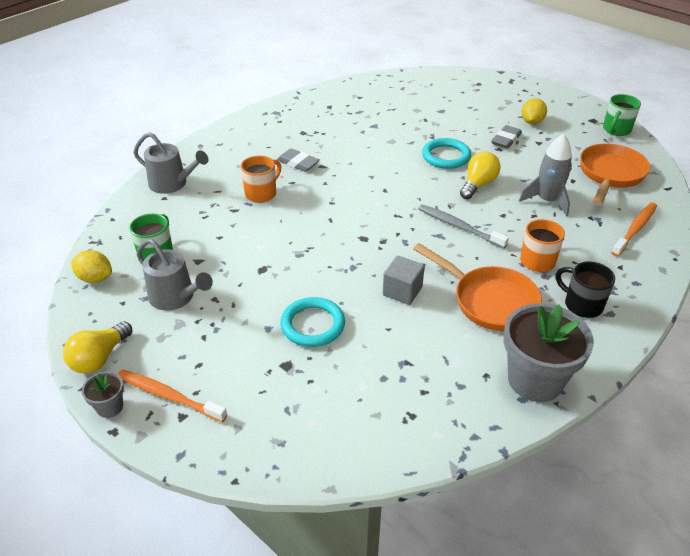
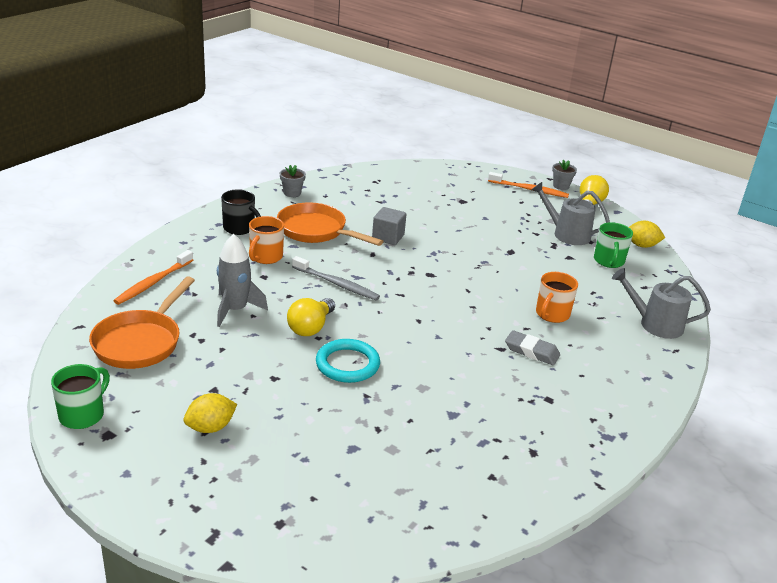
camera: 170 degrees right, 10 degrees down
turquoise ring [280,297,345,347] -> none
grey eraser [491,125,522,149] -> none
grey flower pot [504,303,594,402] -> grey flower pot [280,165,306,197], size x0.46
yellow lemon [522,98,547,124] -> yellow lemon turned 45 degrees clockwise [184,393,237,433]

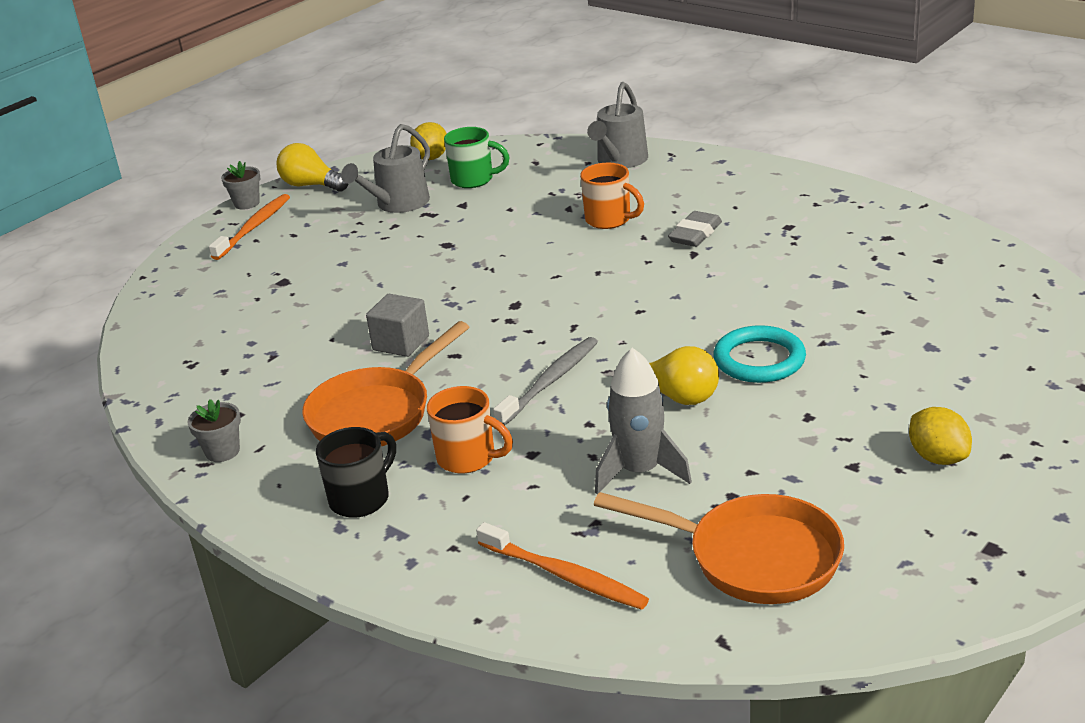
camera: 80 degrees left, 0 degrees up
green mug [51,364,110,429] -> none

